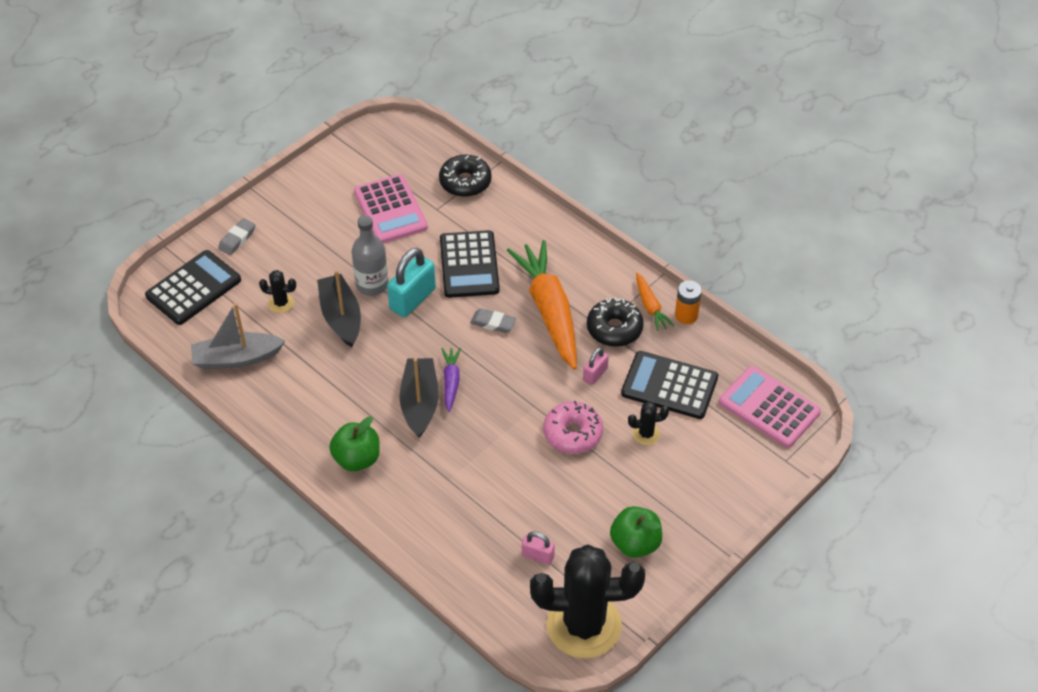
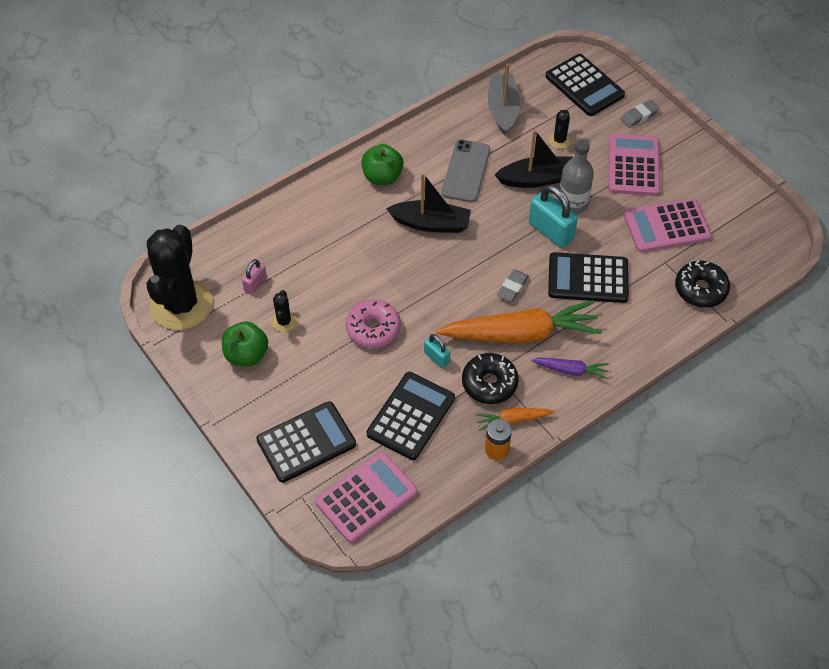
camera: 100 degrees right, 5 degrees up
grey eraser [218,218,255,255] -> grey eraser turned 75 degrees counterclockwise [621,100,660,128]
purple carrot [442,348,461,412] -> purple carrot moved to [532,357,609,380]
pink padlock [583,347,609,385] -> turquoise padlock [424,334,450,368]
black cactus [628,402,669,445] -> black cactus moved to [271,290,297,332]
none -> black calculator [256,401,356,483]
none -> grey phone [441,140,490,202]
none -> pink calculator [609,134,660,196]

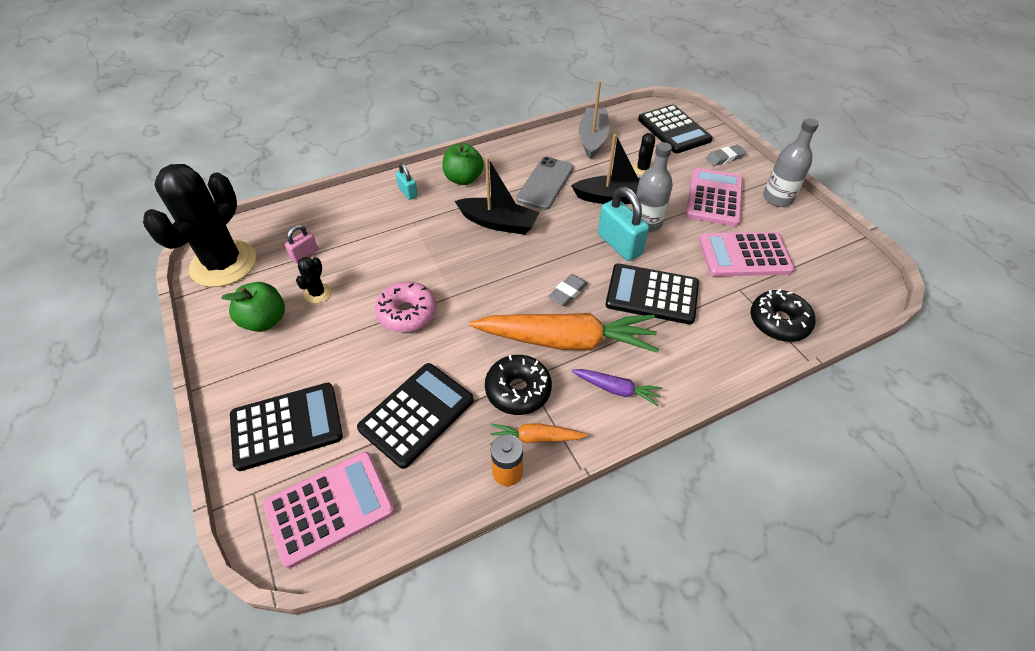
camera: 10 degrees right, 5 degrees down
turquoise padlock [424,334,450,368] -> turquoise padlock moved to [396,163,418,200]
none -> grey bottle [763,118,819,207]

